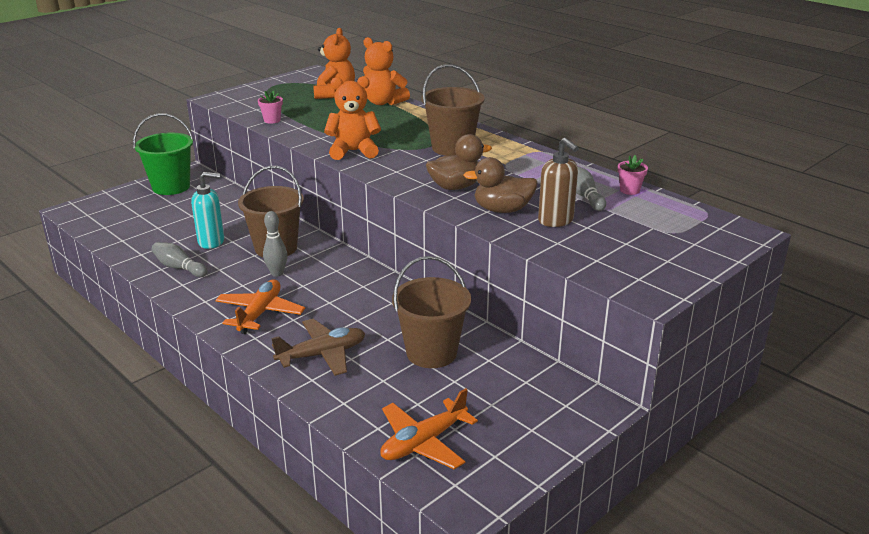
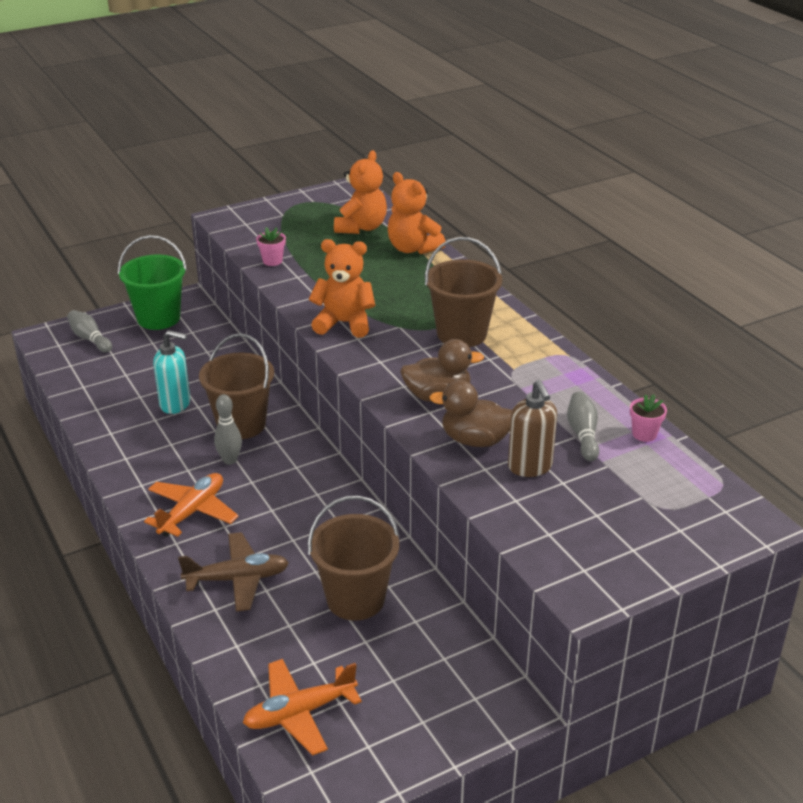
camera: 15 degrees right, 5 degrees up
grey bowling pin [152,242,207,277] -> grey bowling pin moved to [67,310,112,353]

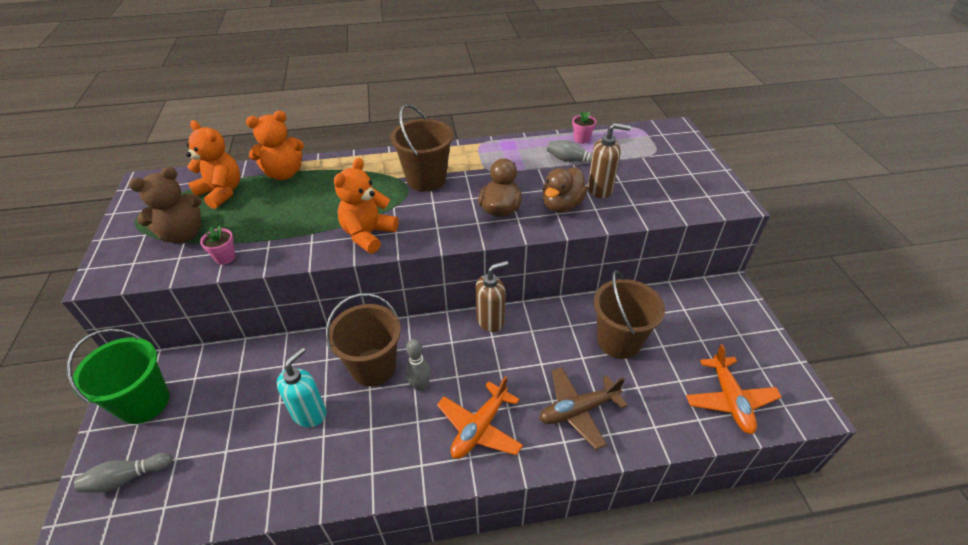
camera: 70 degrees left, 10 degrees up
orange plane [144,473,239,537] -> orange plane turned 105 degrees counterclockwise [437,376,523,459]
brown plane [178,532,289,612] -> brown plane turned 120 degrees counterclockwise [539,367,627,450]
none -> brown teddy bear [129,167,202,243]
none -> brown soap dispenser [475,261,508,332]

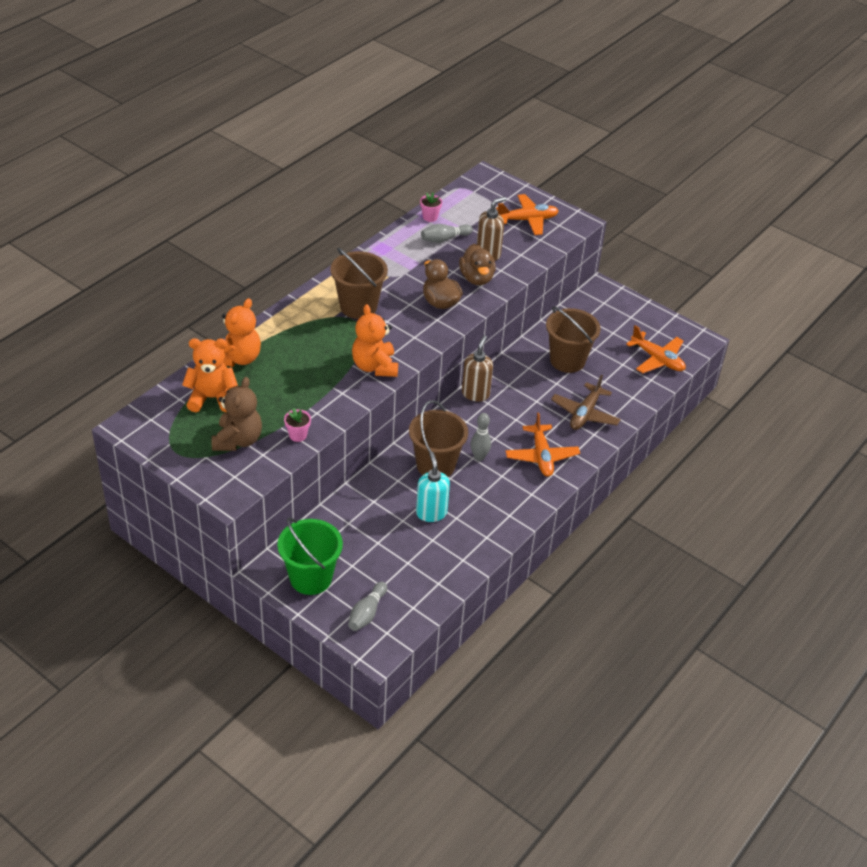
camera: 45 degrees left, 0 degrees up
none -> orange plane [496,194,558,235]

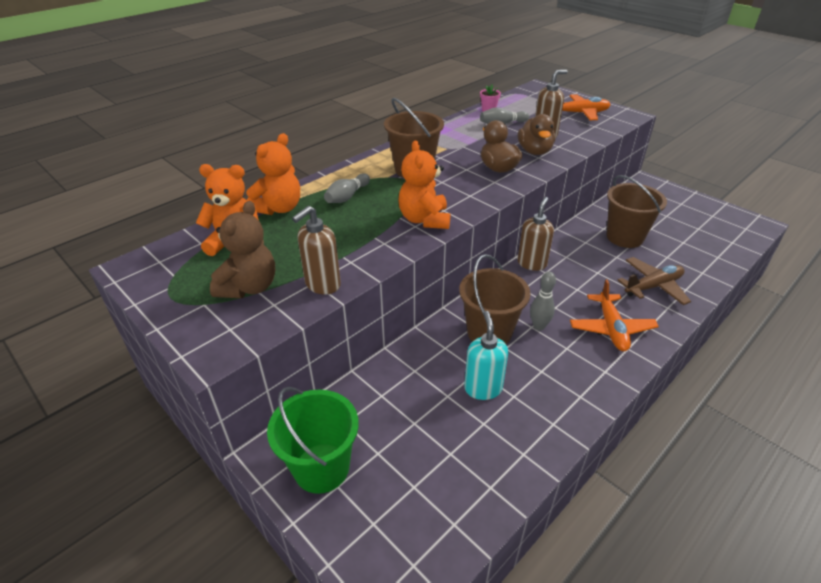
camera: 10 degrees right, 5 degrees down
pink flower pot [284,408,311,442] -> brown soap dispenser [292,206,341,294]
grey bowling pin [348,582,387,631] -> grey bowling pin moved to [324,173,370,203]
brown plane [551,375,621,430] -> brown plane turned 150 degrees counterclockwise [617,257,691,305]
orange plane [626,325,686,373] -> none

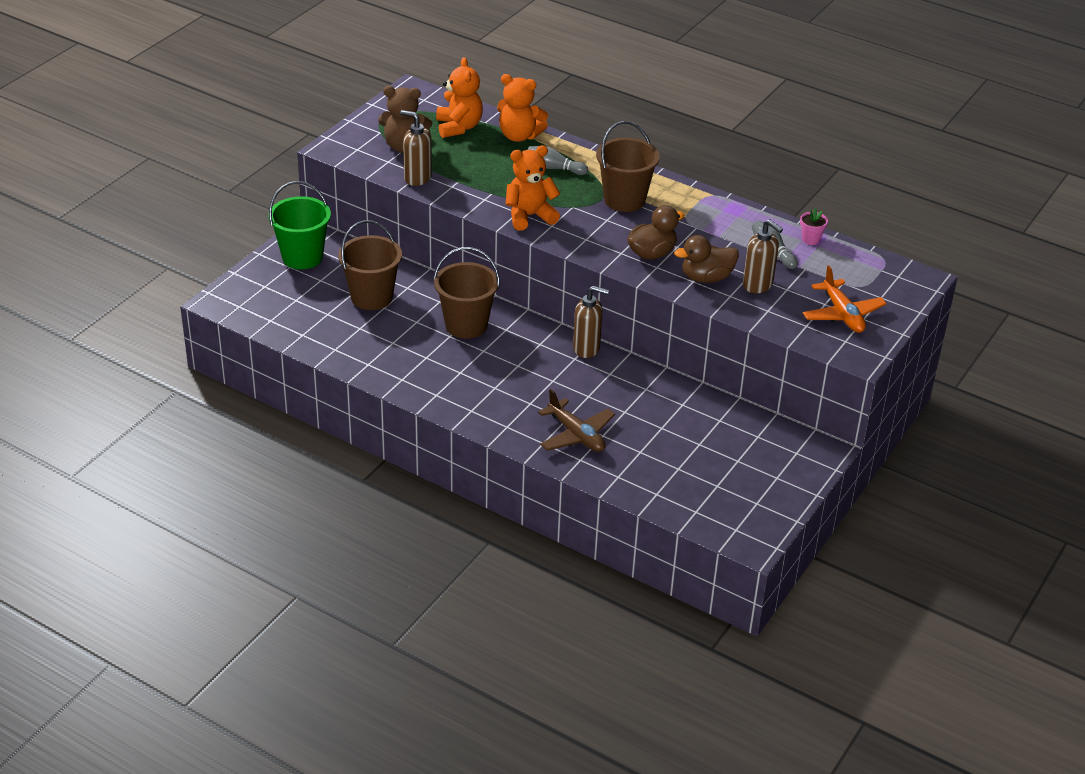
camera: 75 degrees right, 0 degrees up
turquoise soap dispenser [464,311,508,400] -> none
grey bowling pin [530,272,556,330] -> none
orange plane [570,279,659,351] -> none
brown bucket [607,175,667,248] -> brown bucket moved to [338,220,402,310]

